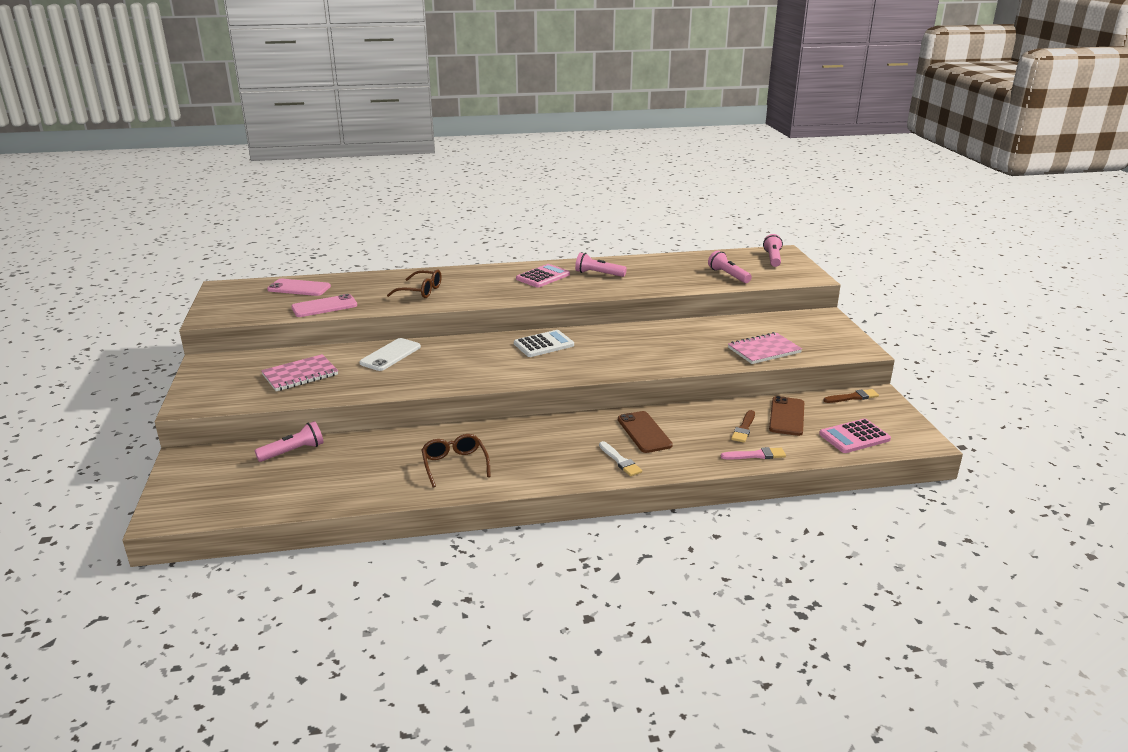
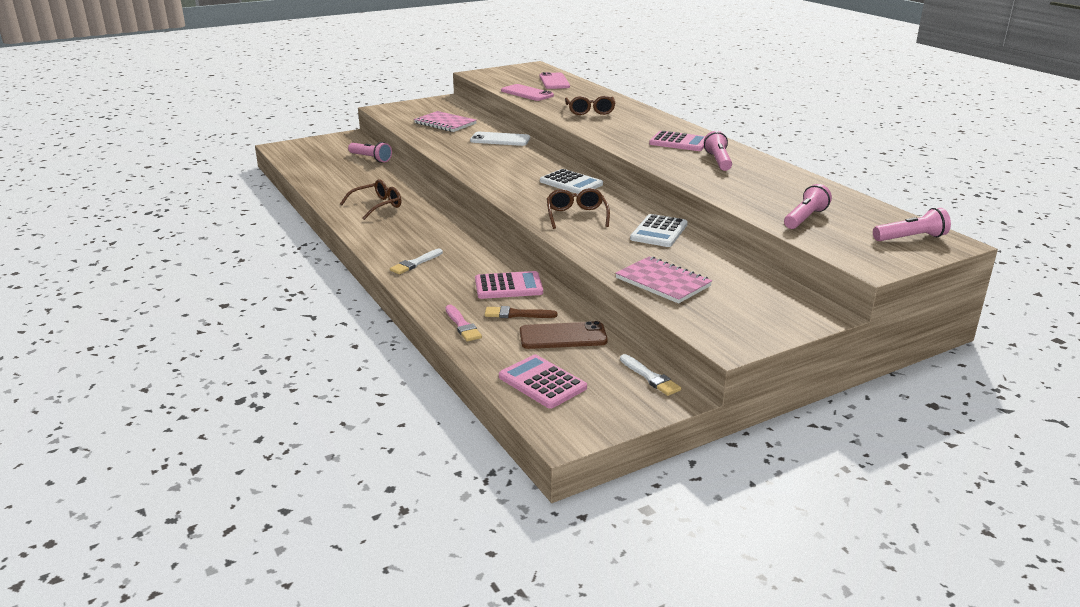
camera: 70 degrees right, 0 degrees up
brown phone [618,411,673,453] -> none
brown brush [823,389,879,403] -> white brush [620,354,681,396]
none -> pink calculator [475,271,543,299]
none -> brown glasses [547,188,610,229]
none -> white calculator [630,214,688,247]

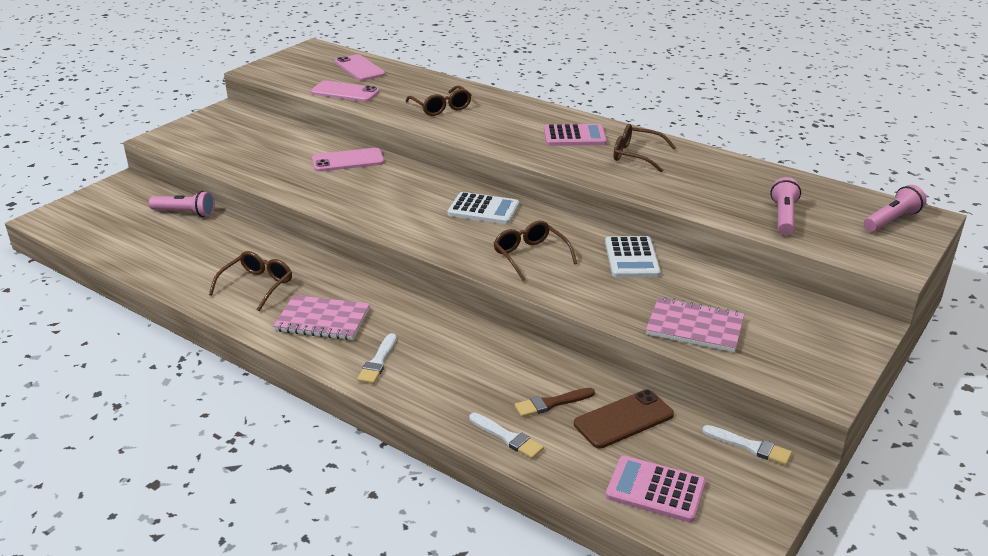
camera: 25 degrees left, 5 degrees up
pink notebook [414,111,477,132] -> pink notebook moved to [273,295,370,340]
pink brush [446,305,482,341] -> white brush [469,413,544,459]
white phone [470,132,530,146] -> pink phone [312,148,384,172]
pink calculator [475,271,543,299] -> none
pink flashlight [704,131,732,171] -> brown glasses [614,124,676,172]

